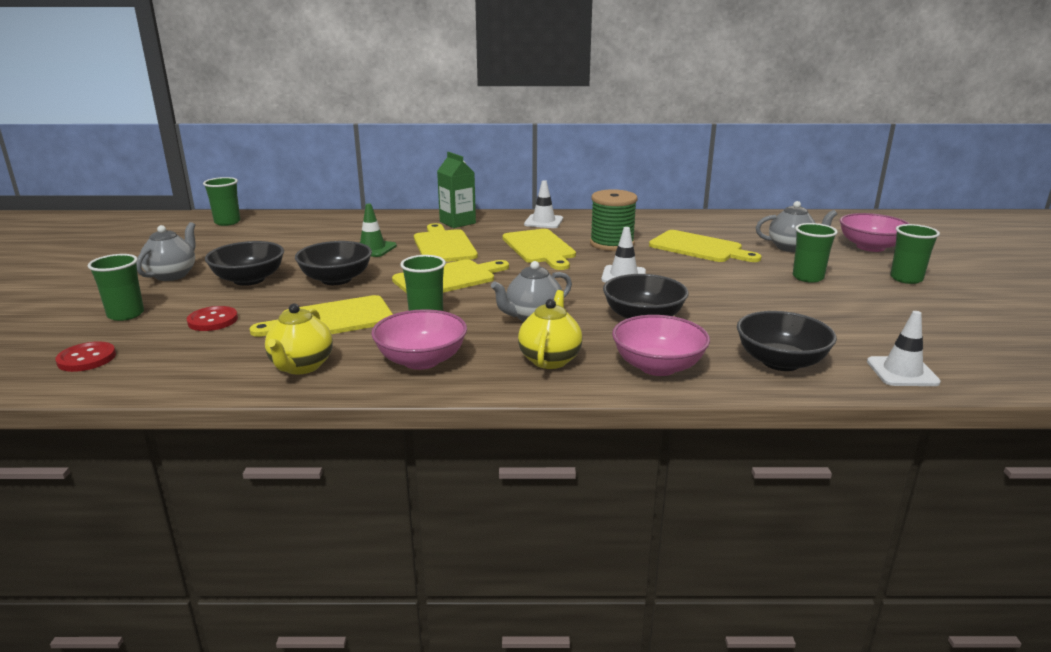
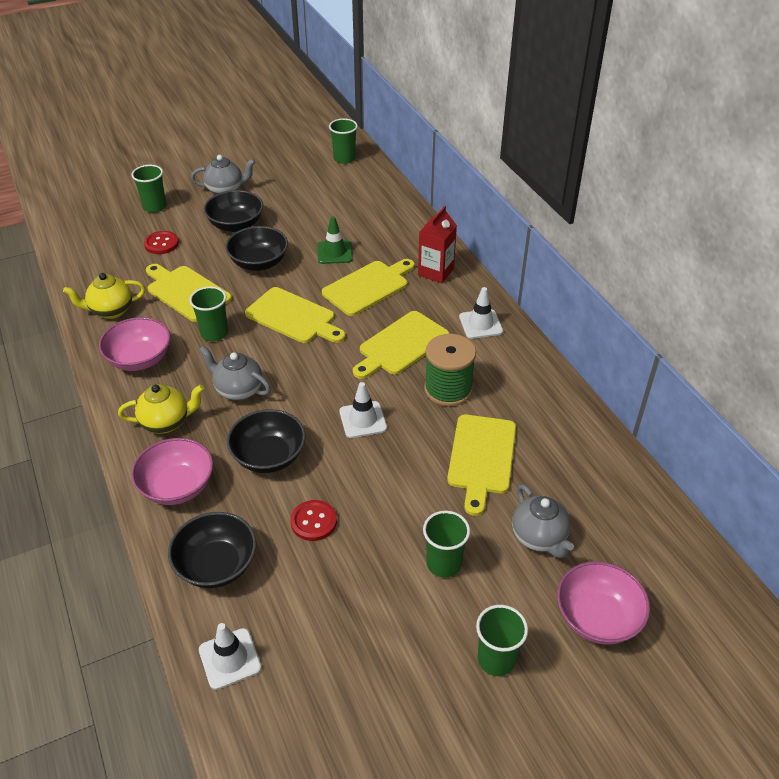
camera: 65 degrees right, 20 degrees up
red button [55,341,116,372] -> red button moved to [290,500,337,541]
green carton [437,152,476,228] -> red carton [418,206,457,283]

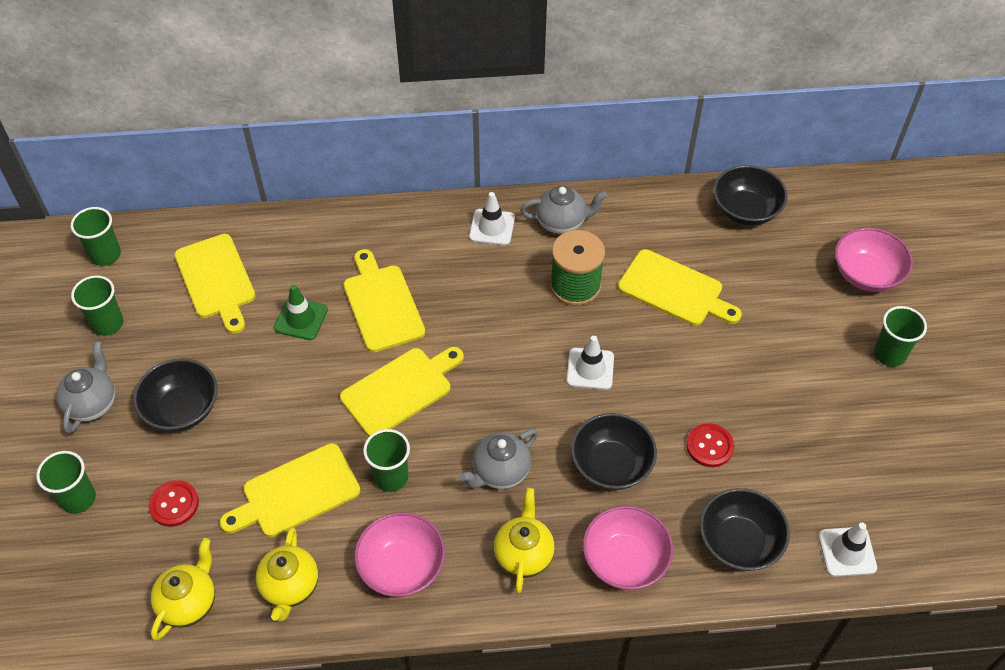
camera: 70 degrees left, 10 degrees up
black bowl [225,226,288,271] -> black bowl moved to [713,165,788,226]
yellow cutting board [353,311,450,379] -> yellow cutting board moved to [174,234,256,334]
red carton [418,206,457,283] -> none
green cup [423,511,470,578] -> green cup moved to [71,275,123,336]
grey teapot [512,484,574,558] -> grey teapot moved to [520,186,607,234]
none -> yellow teapot [151,538,215,640]

